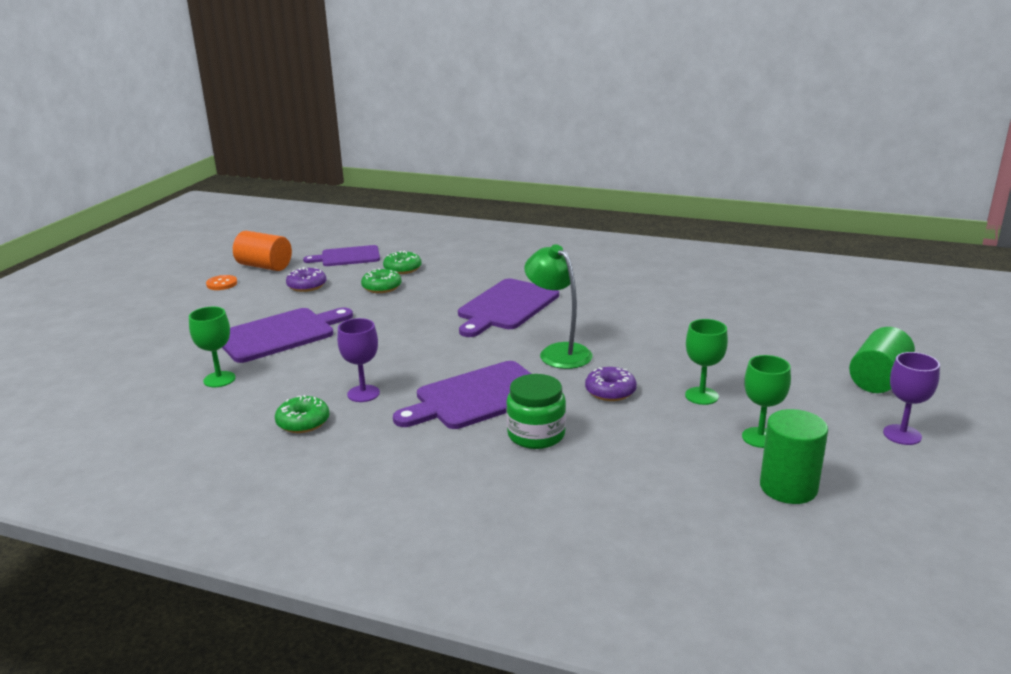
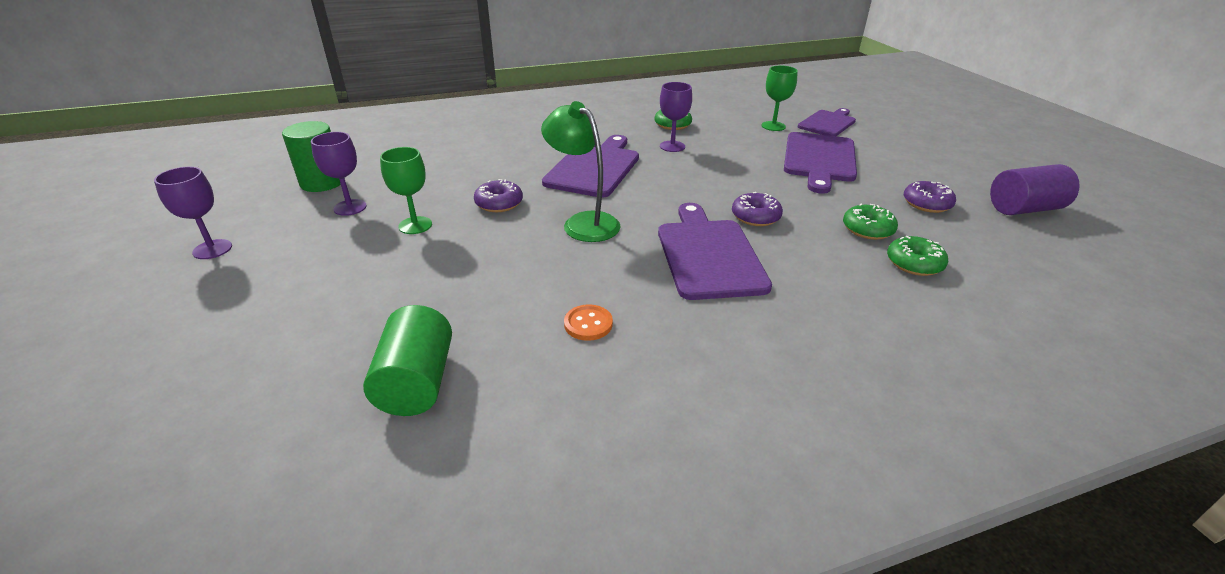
camera: 140 degrees right, 10 degrees up
orange button [206,275,237,290] -> orange button moved to [564,304,613,341]
orange cylinder [233,231,292,271] -> purple cylinder [990,164,1080,215]
purple cutting board [303,245,380,266] -> purple cutting board moved to [798,108,856,136]
green jar [506,374,566,449] -> none
green lamp [524,244,593,369] -> green lamp turned 150 degrees counterclockwise [541,101,621,242]
green goblet [742,355,791,448] -> purple goblet [311,132,367,216]
green cylinder [849,327,915,393] -> green cylinder moved to [363,305,452,416]
none -> purple donut [732,192,783,226]

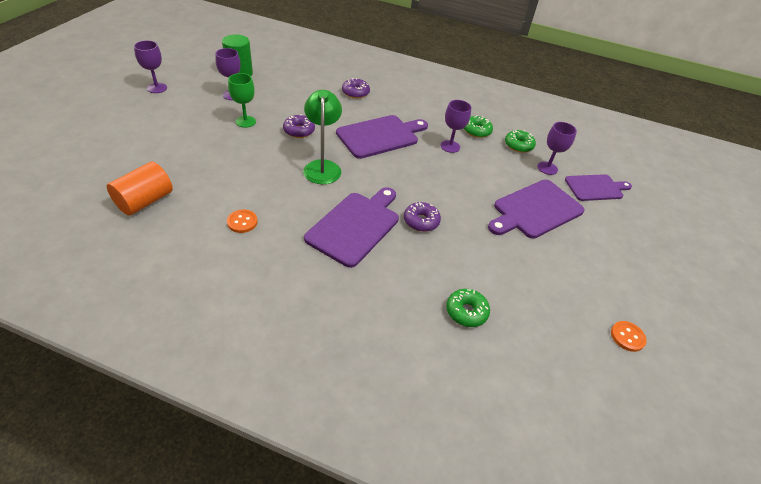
camera: 35 degrees right, 10 degrees up
green cylinder [363,305,452,416] -> orange cylinder [107,162,173,215]
green goblet [761,66,798,131] -> purple goblet [538,122,577,175]
green donut [843,204,898,240] -> green donut moved to [505,130,536,153]
purple donut [904,181,956,213] -> purple donut moved to [342,78,370,98]
purple cylinder [990,164,1080,215] -> orange button [611,321,647,352]

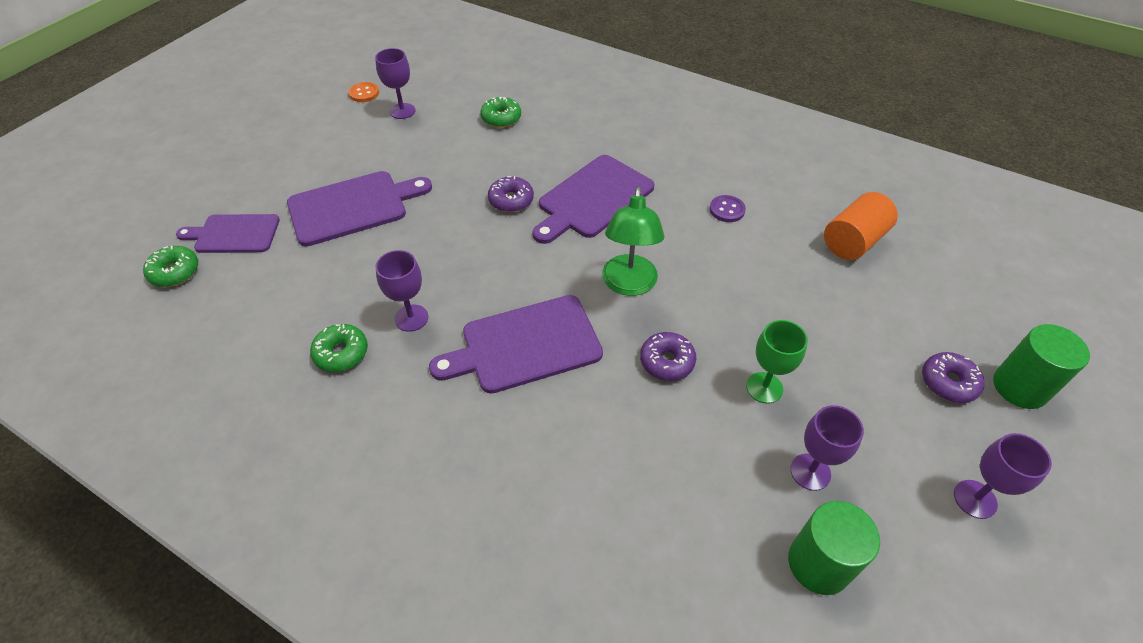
camera: 165 degrees left, 5 degrees up
orange button [227,210,258,233] -> purple button [710,195,746,222]
purple donut [342,78,370,98] -> purple donut moved to [922,352,984,403]
green donut [505,130,536,153] -> green donut moved to [143,246,198,287]
purple goblet [538,122,577,175] -> purple goblet moved to [375,48,416,119]
none -> green cylinder [993,324,1090,409]

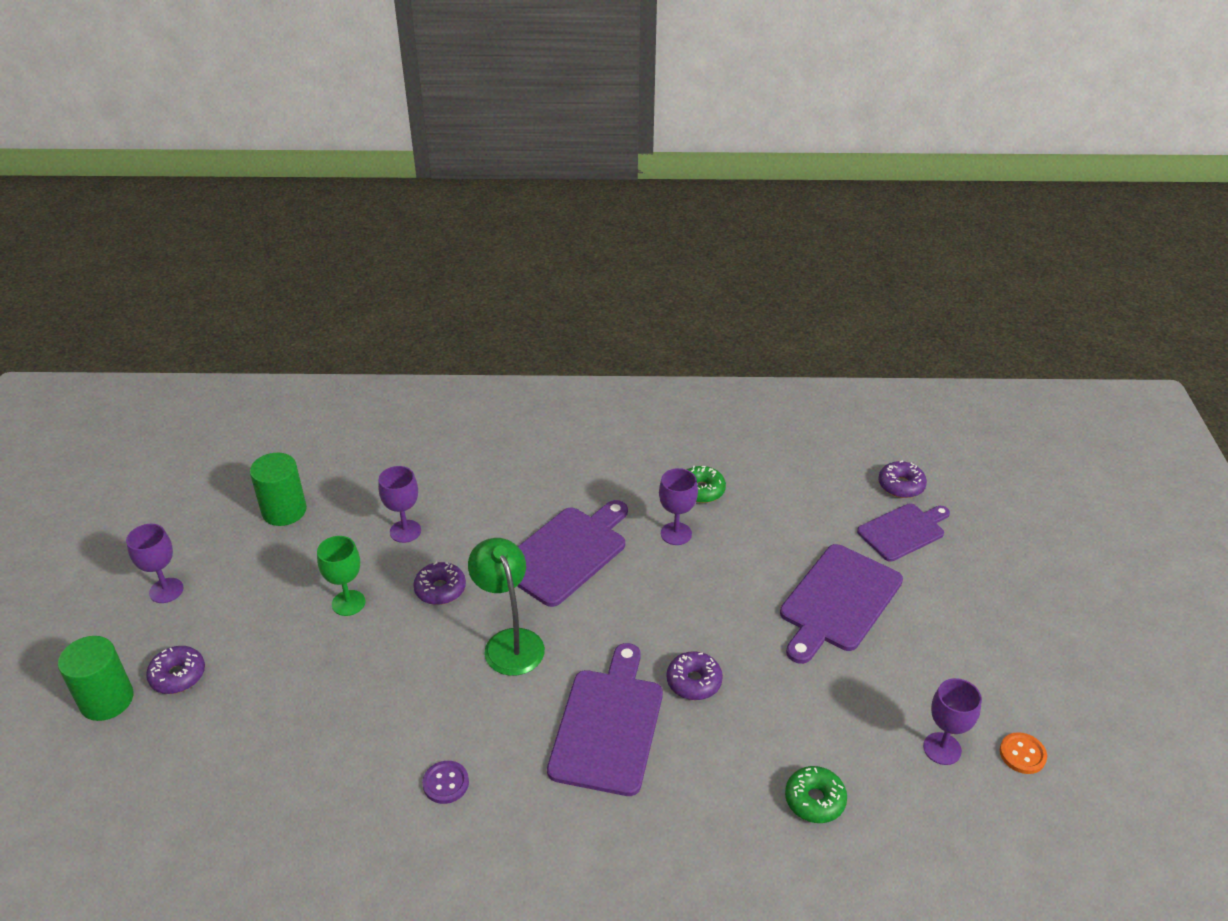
camera: 150 degrees right, 10 degrees down
green donut [143,246,198,287] -> purple donut [878,460,927,498]
purple goblet [790,405,864,491] -> purple goblet moved to [378,466,421,543]
orange cylinder [824,192,898,260] -> none

